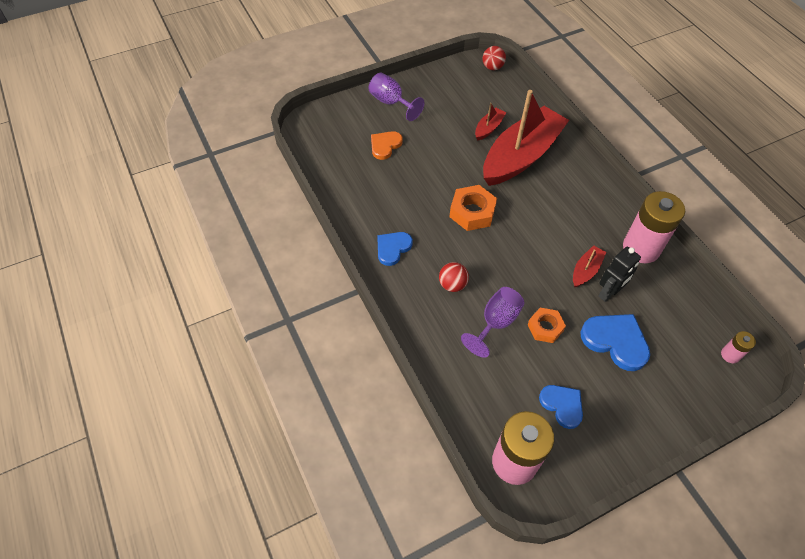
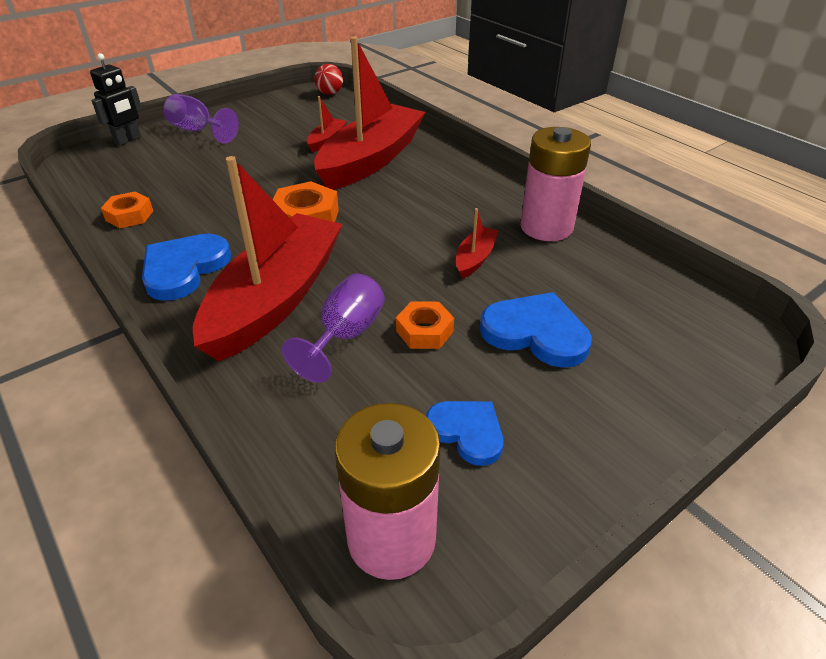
camera: 10 degrees left, 15 degrees down
orange heart [371,131,403,160] -> none
blue heart [377,232,413,266] -> blue heart [142,234,231,301], size x1.52
red ball [439,262,469,292] -> red boat [193,156,343,361]
black robot [598,247,641,302] -> black robot moved to [90,53,142,146]
pink battery [721,331,756,363] -> none
none -> orange nut [101,192,153,228]

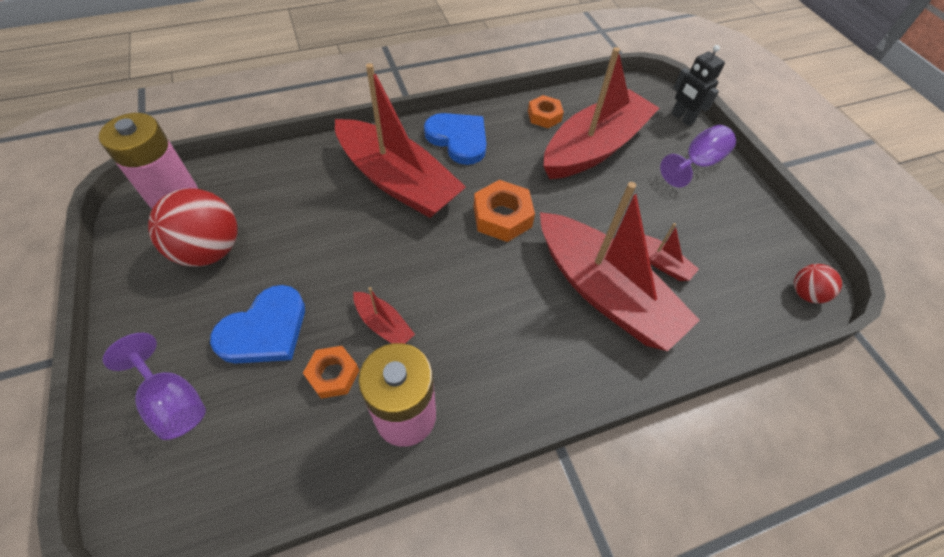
camera: 105 degrees right, 15 degrees up
purple goblet [282,273,385,383] -> purple goblet moved to [103,333,206,440]
orange nut [396,301,454,349] -> orange nut moved to [303,346,360,399]
blue heart [426,401,503,466] -> red ball [148,188,238,267]
none -> red boat [543,47,660,179]

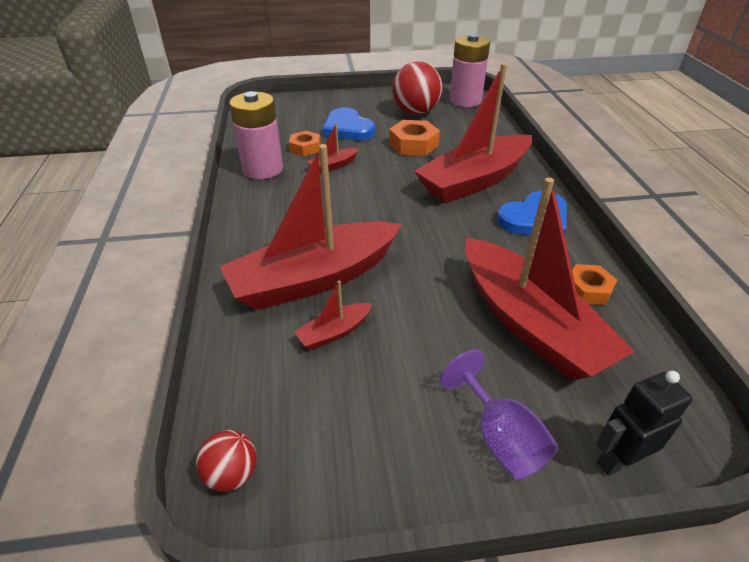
camera: 105 degrees right, 15 degrees down
purple goblet [103,333,206,440] -> none
orange nut [474,180,535,242] -> orange nut moved to [389,120,440,156]

